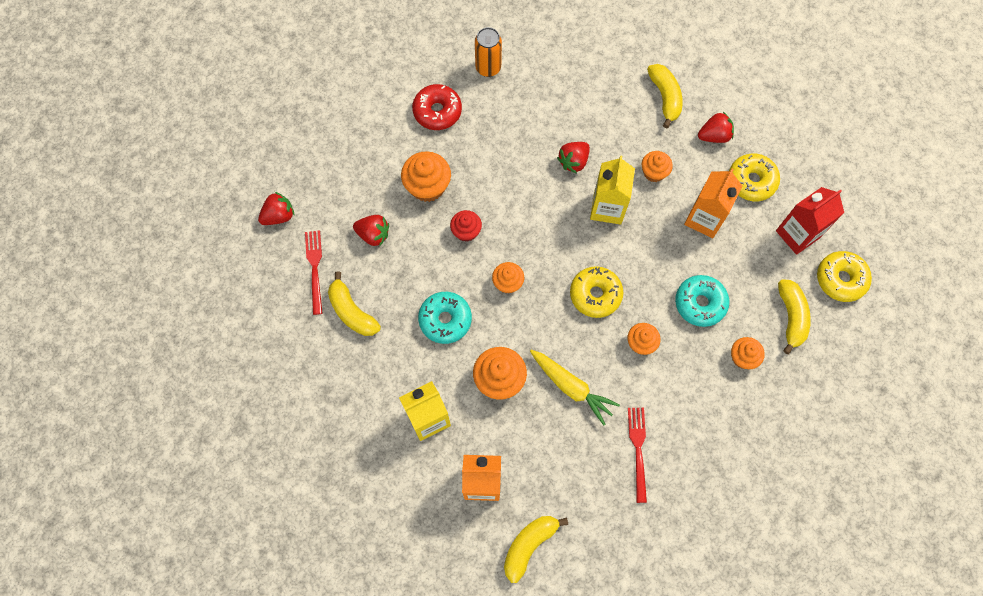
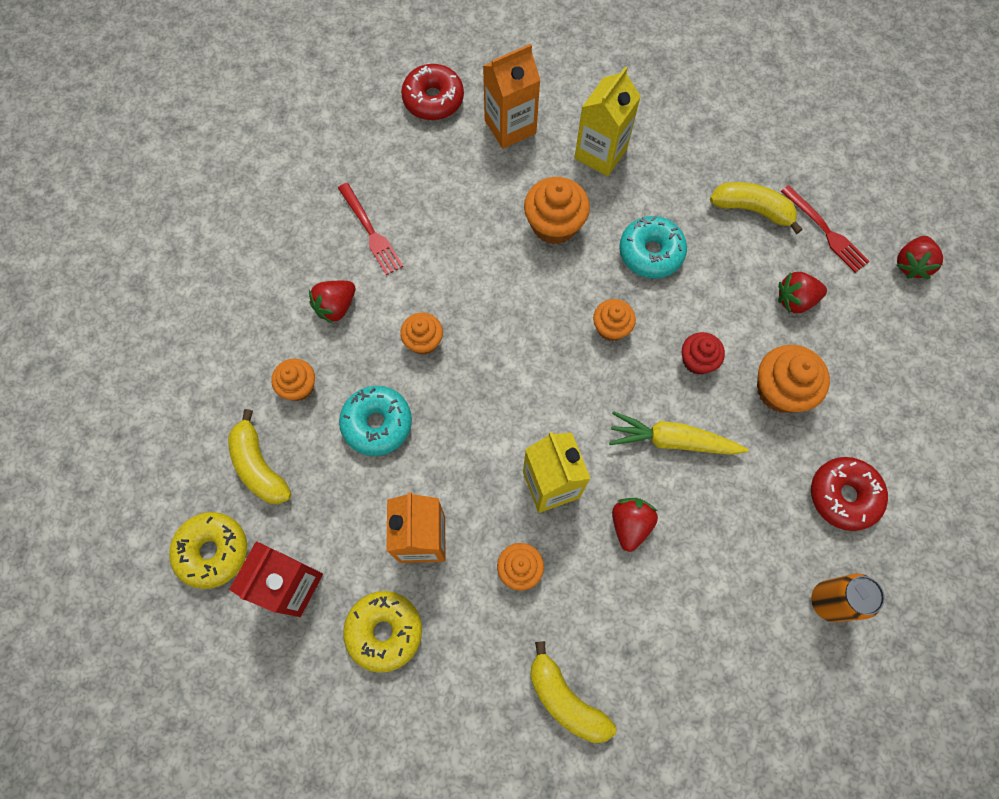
camera: 150 degrees right, 0 degrees up
yellow banana [504,516,568,583] -> red donut [401,64,464,120]
yellow carrot [530,350,620,425] -> yellow carrot moved to [609,411,748,455]
yellow donut [570,266,623,318] -> none
red strawberry [698,112,734,143] -> red strawberry moved to [309,281,355,324]

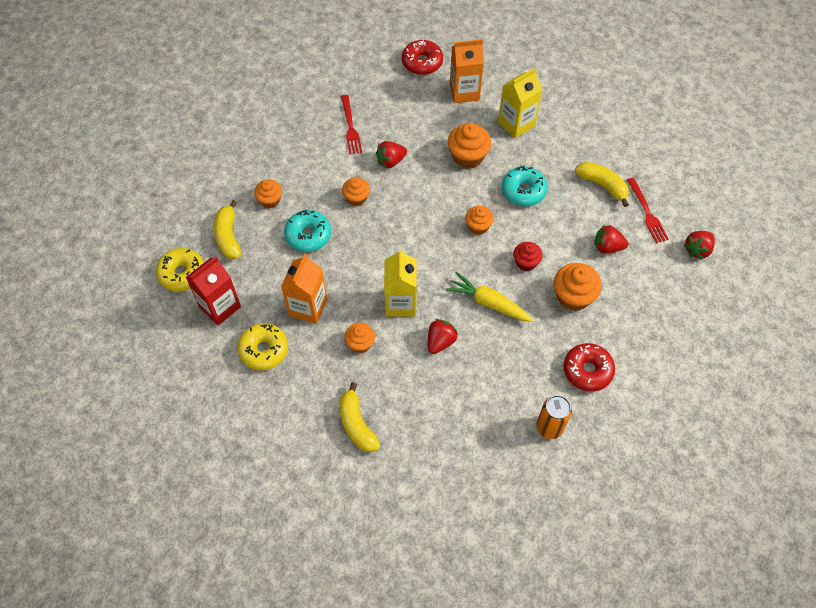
camera: 20 degrees right, 10 degrees down
red strawberry [309,281,355,324] -> red strawberry moved to [376,141,407,168]

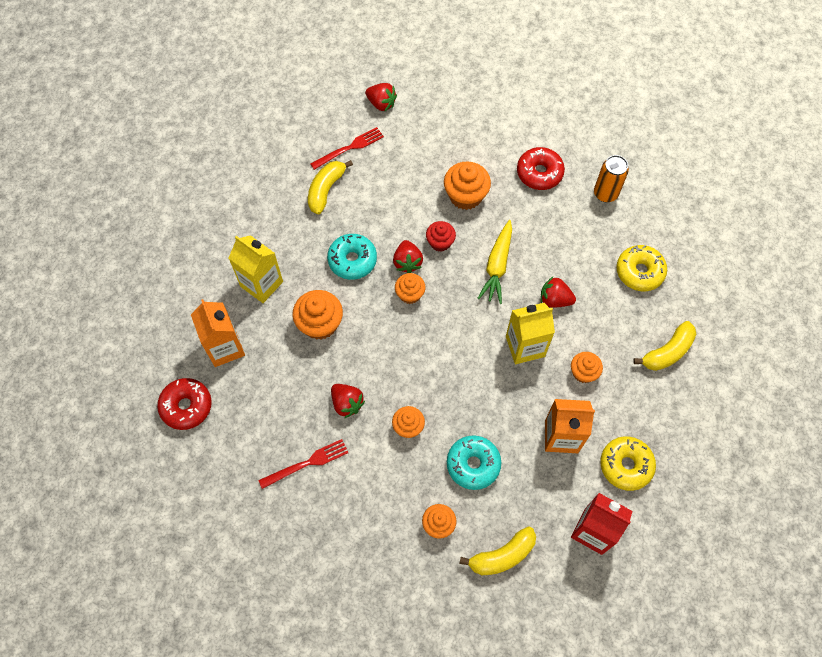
camera: 105 degrees left, 5 degrees up
yellow donut [156,248,204,292] -> yellow donut moved to [616,245,667,291]
red strawberry [595,225,628,253] -> red strawberry moved to [393,240,423,273]

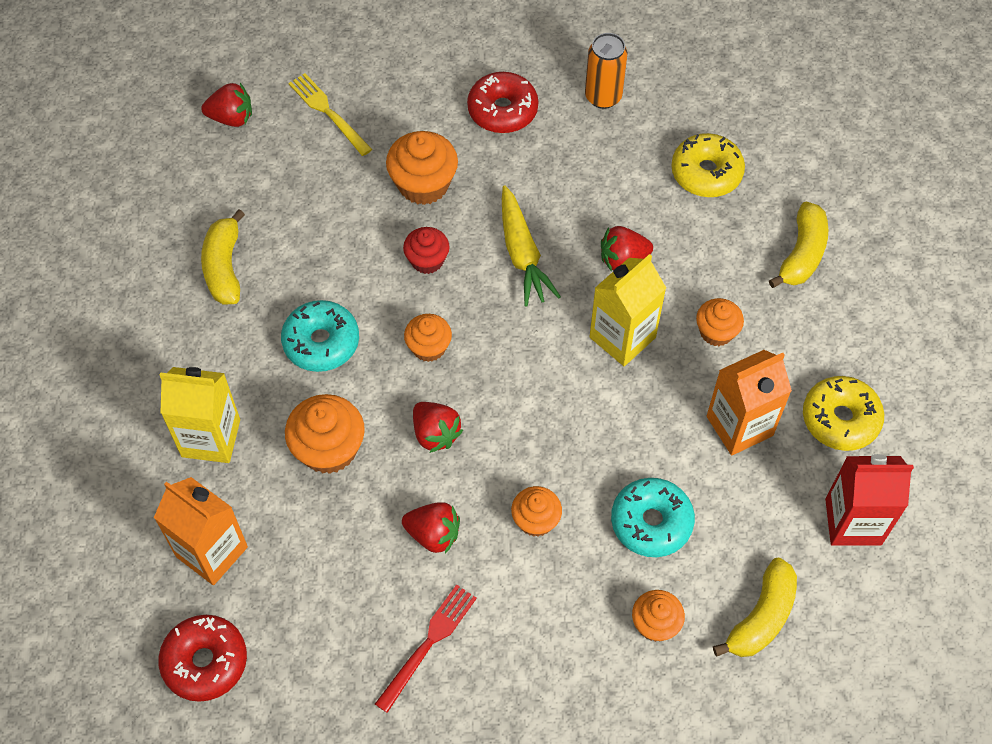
camera: 30 degrees left, 5 degrees down
red fork [310,127,384,170] -> none
red strawberry [393,240,423,273] -> red strawberry moved to [413,402,463,453]
none -> yellow fork [288,73,372,156]

